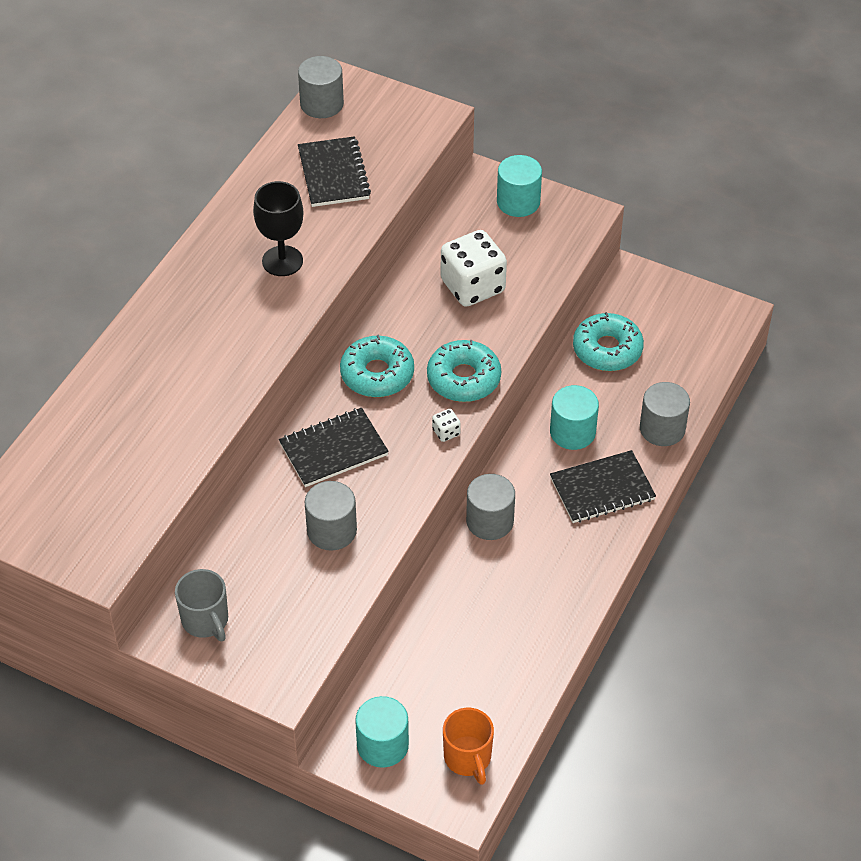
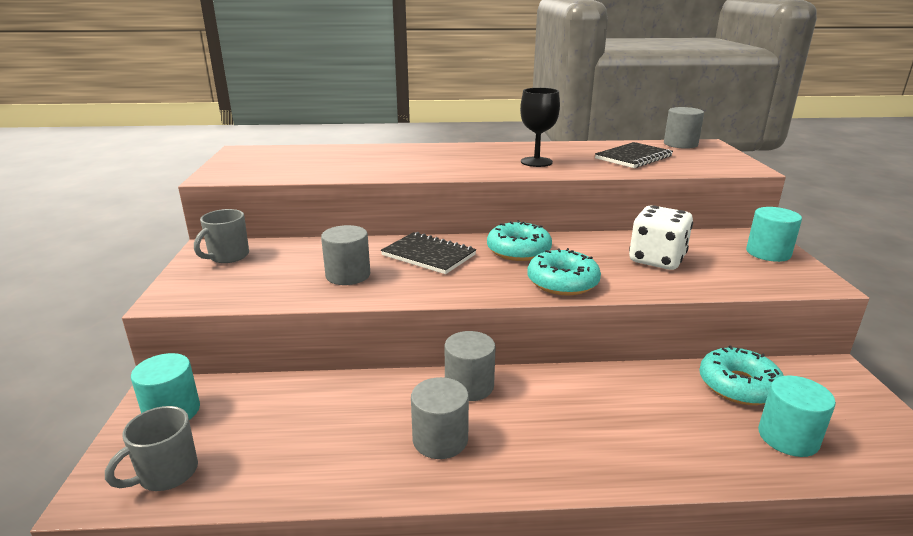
camera: 60 degrees right, 25 degrees down
white dice [432,409,461,442] -> none
orange mug [443,708,494,785] -> grey mug [105,406,198,491]
turquoise cylinder [550,385,599,450] -> turquoise cylinder moved to [758,375,836,457]
black notebook [550,450,656,523] -> none
grey cylinder [640,382,690,446] -> grey cylinder moved to [411,377,469,459]

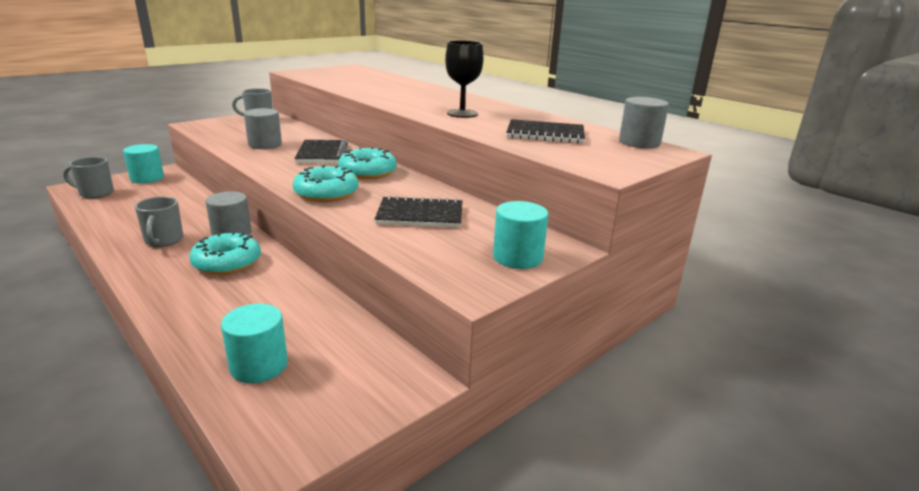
camera: 50 degrees right, 0 degrees up
grey cylinder [411,377,469,459] -> grey mug [135,196,184,247]
white dice [629,205,693,270] -> black notebook [375,195,462,228]
turquoise donut [699,345,784,405] -> turquoise donut moved to [189,231,261,275]

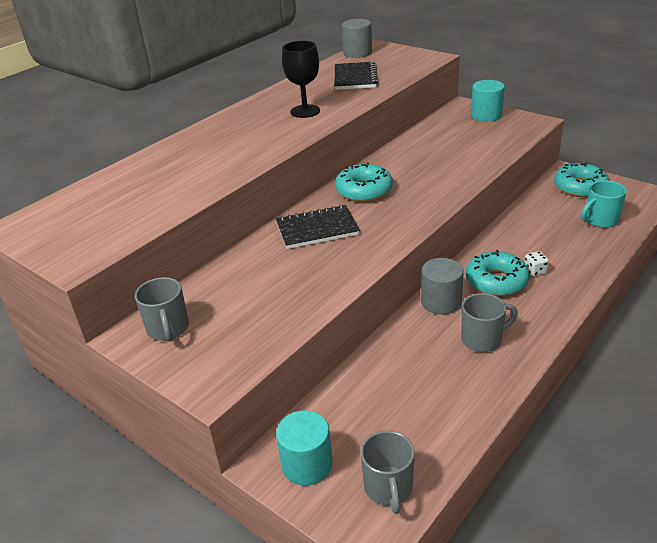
camera: 95 degrees left, 10 degrees up
turquoise cylinder [221,304,288,383] -> turquoise mug [581,180,627,228]
grey cylinder [244,108,282,149] -> none
turquoise donut [293,165,358,202] -> turquoise donut moved to [554,162,609,197]
black notebook [375,195,462,228] -> none
none -> white dice [524,251,549,276]

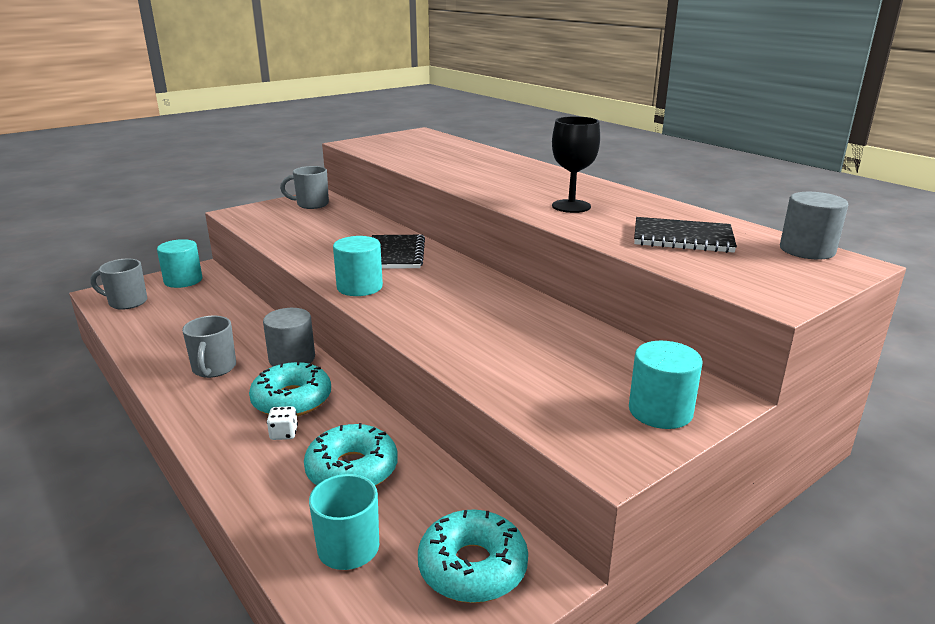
camera: 100 degrees right, 10 degrees down
turquoise donut [335,162,393,202] -> turquoise donut moved to [304,423,398,486]
none -> turquoise cylinder [333,236,383,296]

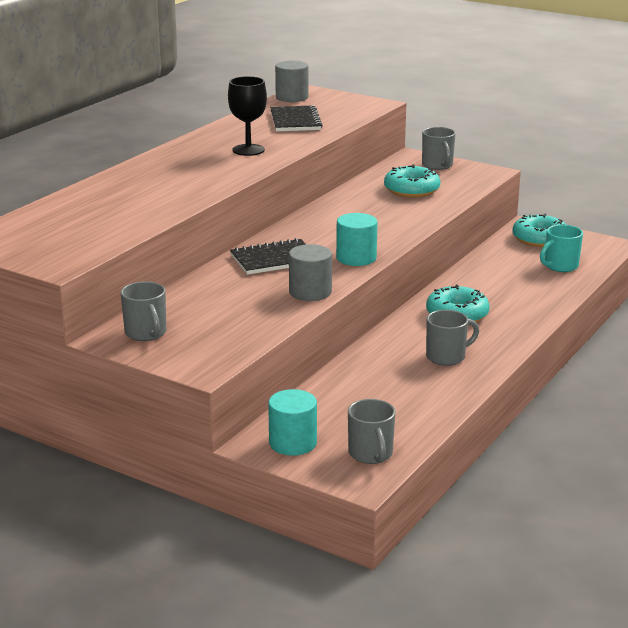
camera: 110 degrees left, 0 degrees up
grey cylinder [263,308,315,366] -> grey cylinder moved to [289,244,332,301]
white dice [267,406,298,440] -> none
turquoise donut [304,423,398,486] -> turquoise donut moved to [384,164,440,198]
turquoise cylinder [629,341,702,429] -> grey mug [422,127,455,170]

